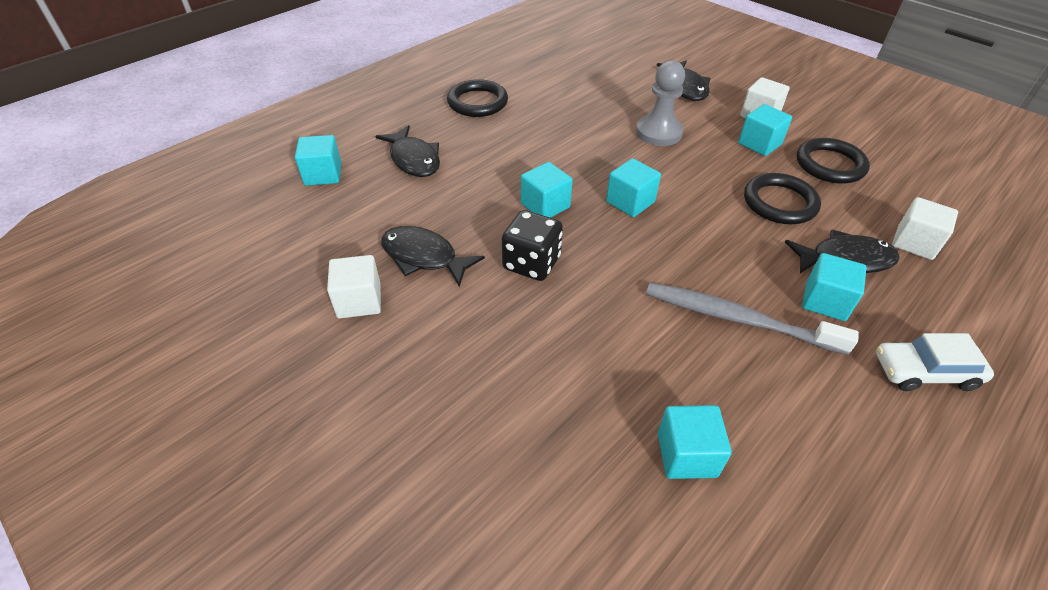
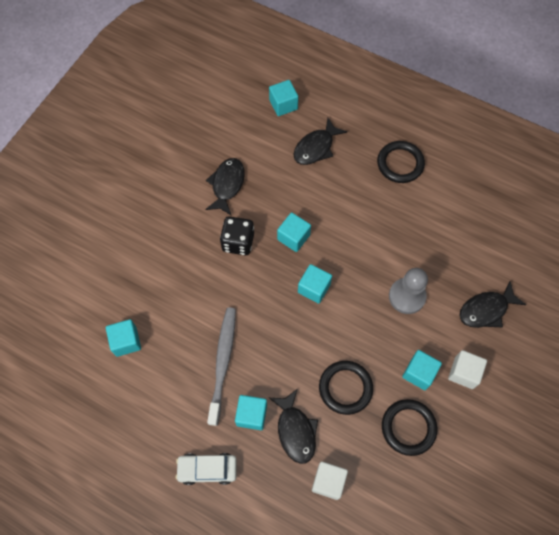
camera: 75 degrees right, 20 degrees up
white cube [327,255,381,318] -> none
white car [876,333,994,391] -> white car turned 75 degrees counterclockwise [176,453,237,485]

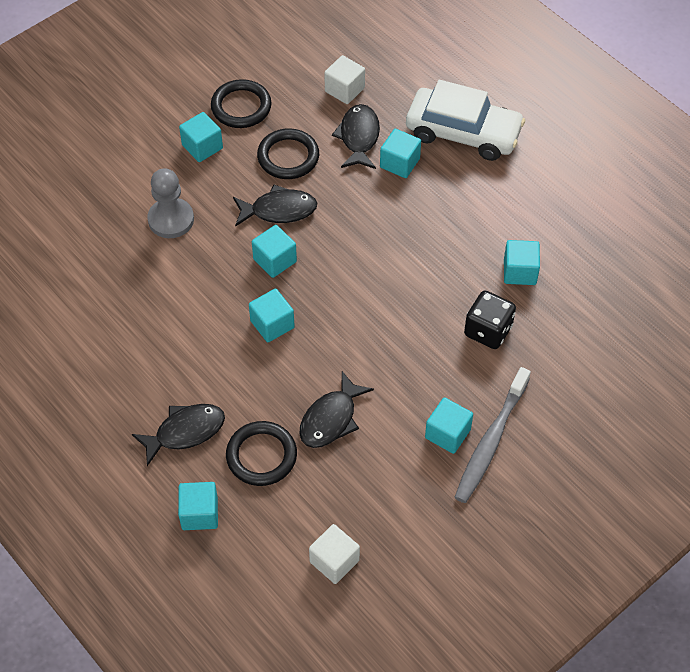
camera: 160 degrees left, 10 degrees down
white car [176,453,237,485] -> white car [406,80,525,161], size x1.75
grey toothbrush [207,308,236,426] -> grey toothbrush moved to [454,367,531,503]
black dice [220,216,254,255] -> black dice moved to [464,291,516,349]
black ring [377,141,425,183] -> black ring moved to [226,421,297,486]
white cube [448,350,487,389] -> white cube moved to [309,524,360,584]
black fish [460,281,526,328] -> black fish moved to [233,184,317,227]
none -> turquoise cube [425,397,473,454]

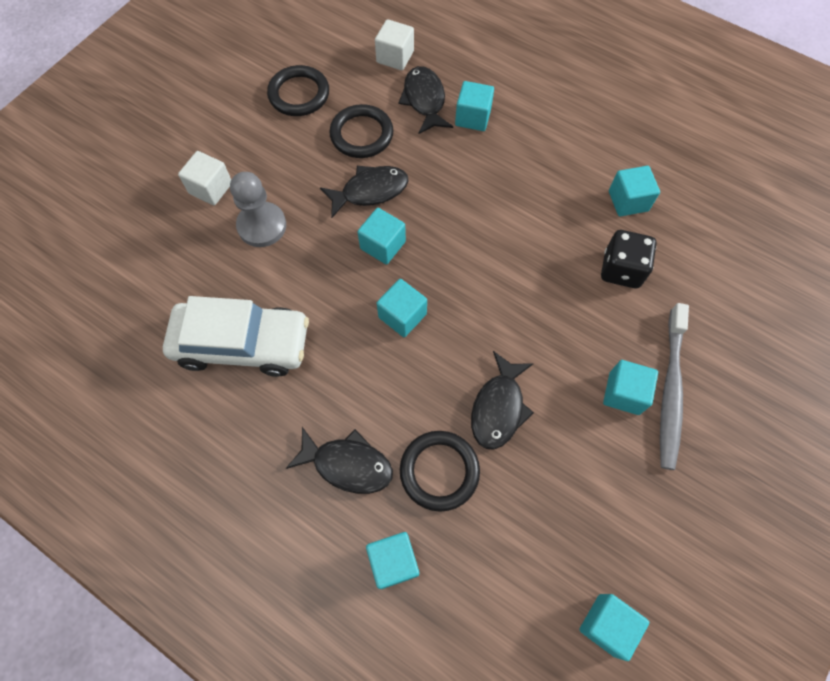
camera: 15 degrees left, 10 degrees up
black fish [132,404,225,466] -> black fish turned 60 degrees clockwise [286,427,393,494]
turquoise cube [179,112,223,162] -> turquoise cube moved to [579,594,649,661]
white cube [309,524,360,584] -> white cube moved to [178,151,231,206]
white car [406,80,525,161] -> white car moved to [163,296,309,377]

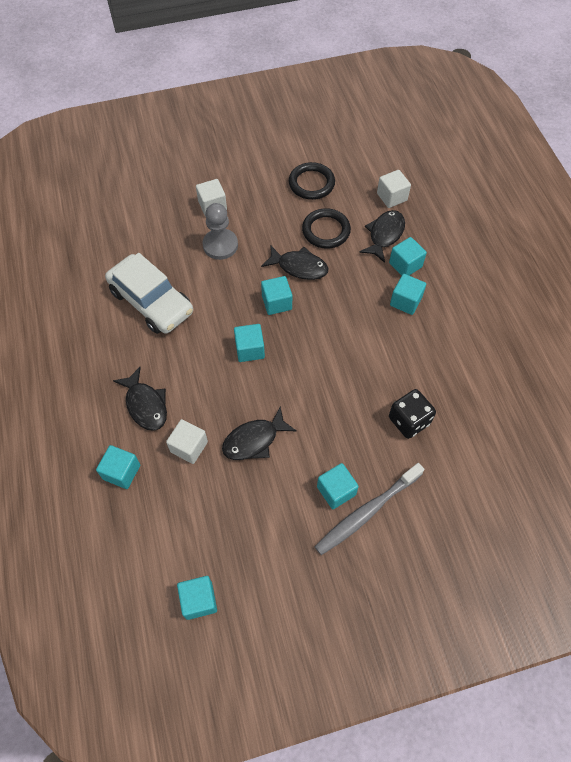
camera: 40 degrees right, 5 degrees down
black ring [400,431,480,512] -> white cube [166,419,208,464]
turquoise cube [609,166,660,217] -> turquoise cube moved to [390,274,426,315]

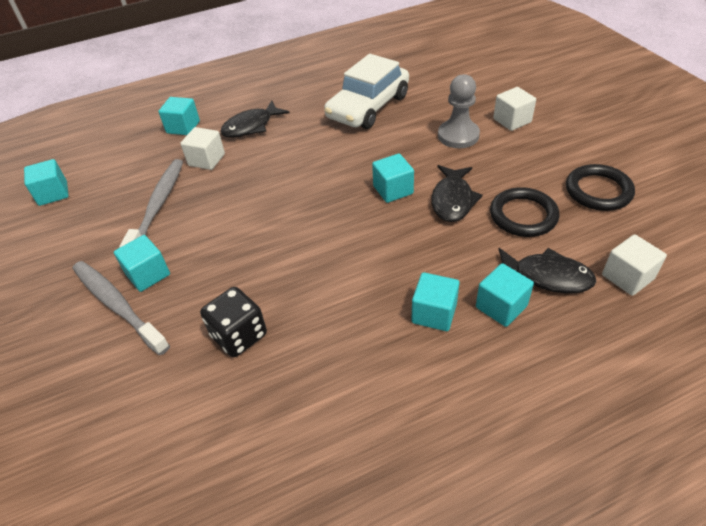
camera: 85 degrees right, 15 degrees down
black fish [222,407,297,460] -> none
turquoise cube [234,324,265,362] -> none
none -> grey toothbrush [119,159,183,248]

